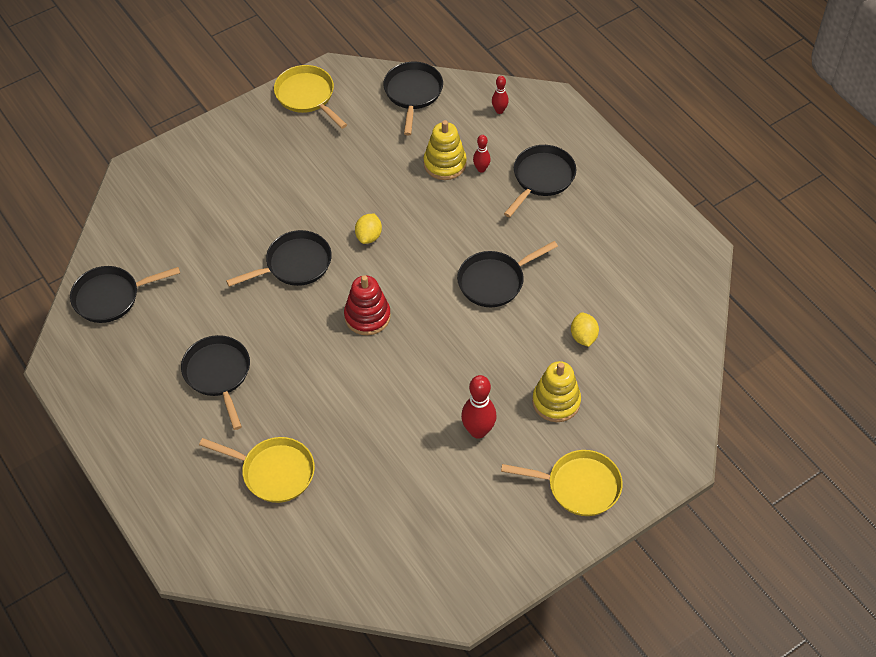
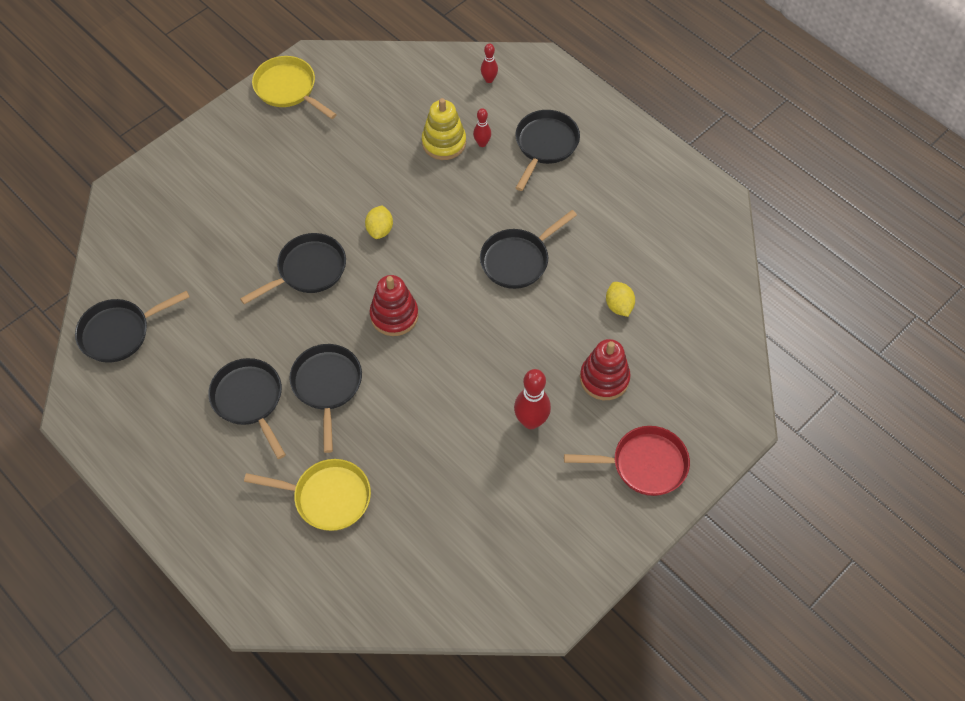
camera: 10 degrees left, 5 degrees up
black pan [383,62,443,136] -> black pan moved to [289,344,362,453]
yellow pan [501,450,623,516] -> red pan [564,426,690,496]
yellow stacking toy [532,361,581,422] -> red stacking toy [580,339,631,400]

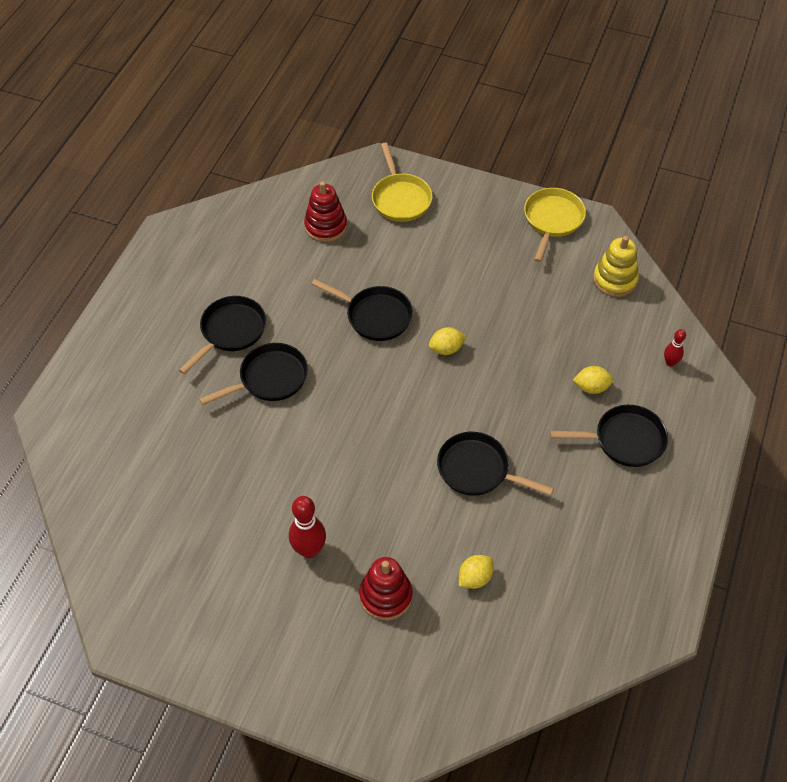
camera: 65 degrees right, 5 degrees down
black pan [75,291,190,363] -> none
yellow pan [244,459,371,531] -> yellow pan moved to [372,142,432,222]
red stacking toy [370,275,418,336] -> red stacking toy moved to [304,181,347,242]
yellow stacking toy [422,98,466,160] -> yellow stacking toy moved to [593,236,639,297]
red bowling pin [473,108,491,147] -> yellow lemon [573,366,614,394]
red pan [564,426,690,496] -> none

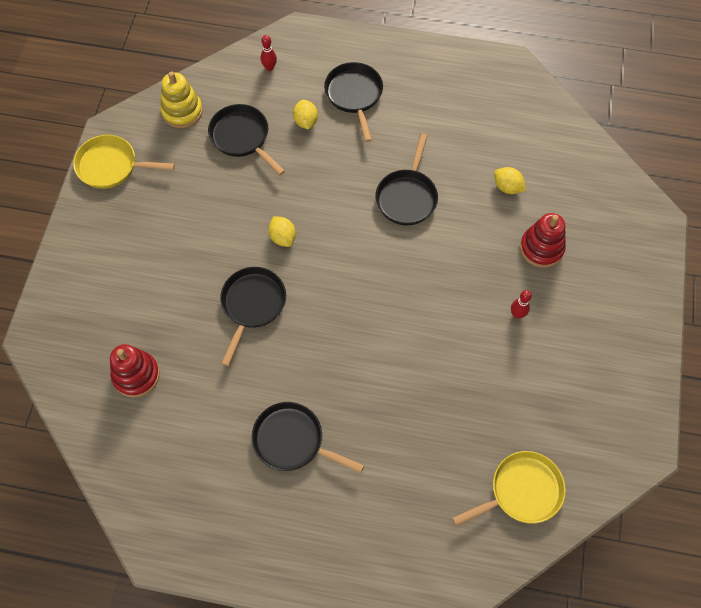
camera: 100 degrees left, 10 degrees up
black pan [199,343,308,405] -> black pan moved to [208,104,285,175]
red bowling pin [289,496,326,558] -> red bowling pin [511,290,532,319], size x0.57
yellow pan [372,142,432,222] -> yellow pan moved to [452,451,566,526]

